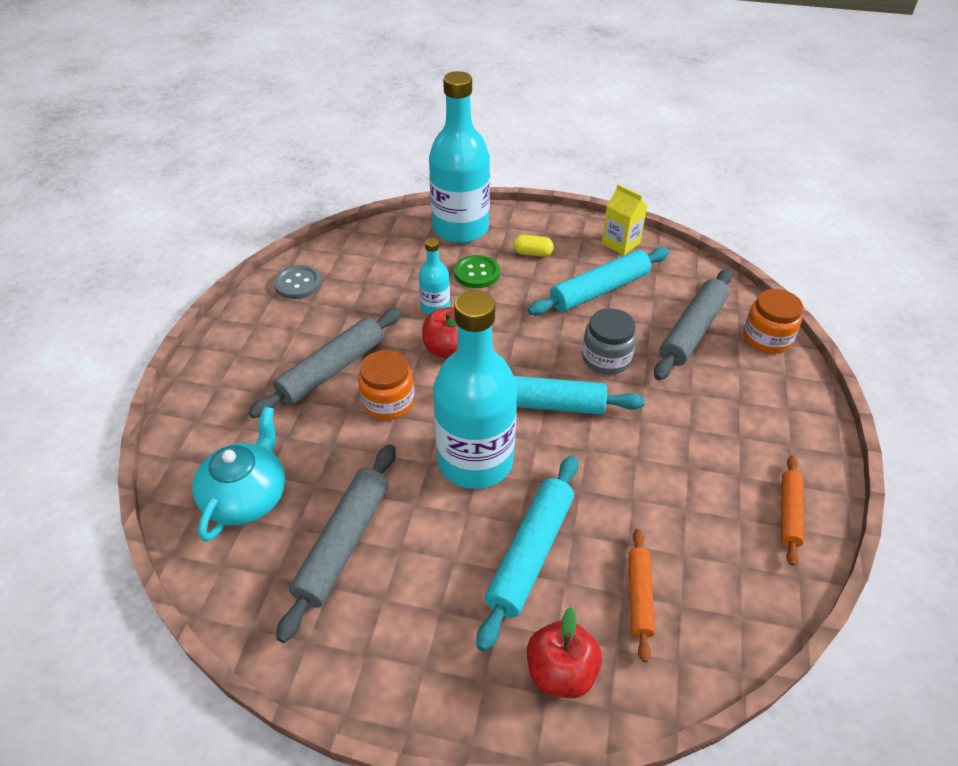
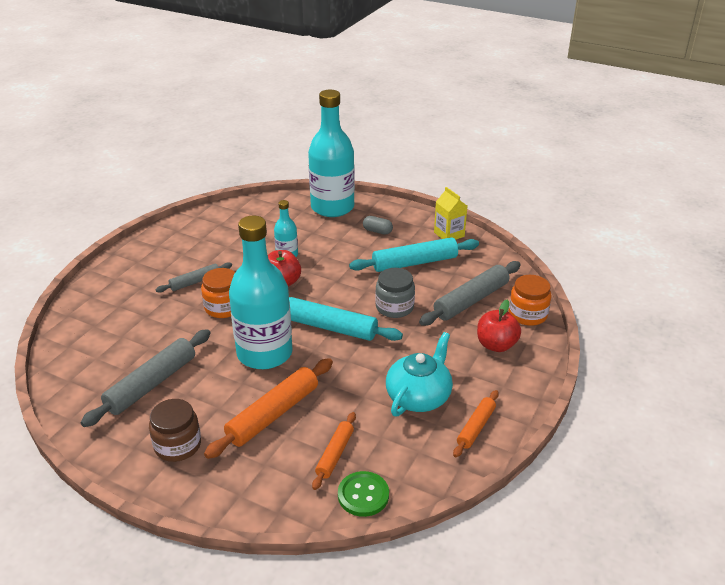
camera: 15 degrees right, 10 degrees down
turquoise teapot [192,406,285,542] -> turquoise teapot moved to [386,332,453,416]
grey rolling pin [249,308,402,418] -> grey rolling pin [155,262,232,293], size x0.58
grey button [274,265,322,299] -> none
green button [454,255,500,288] -> green button moved to [338,471,389,517]
turquoise rolling pin [477,455,578,652] -> orange rolling pin [204,358,333,459]
yellow capsule [513,235,554,257] -> grey capsule [363,216,393,235]
red apple [527,607,602,698] -> red apple moved to [477,300,521,352]
none -> brown jar [149,399,201,462]

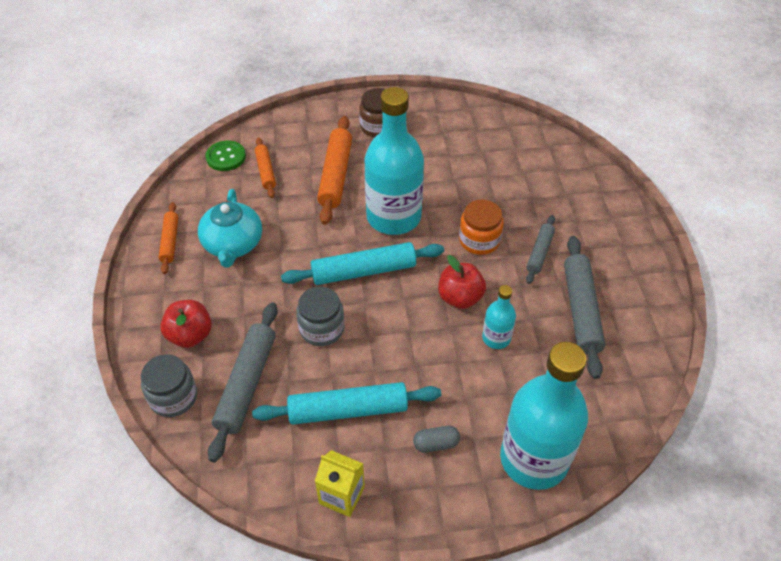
camera: 145 degrees right, 15 degrees up
grey rolling pin [81,329,211,427] -> grey rolling pin moved to [564,236,605,379]
turquoise rolling pin [349,237,479,272] -> turquoise rolling pin turned 45 degrees clockwise [252,382,441,425]
orange jar [509,275,551,326] -> grey jar [141,354,197,417]

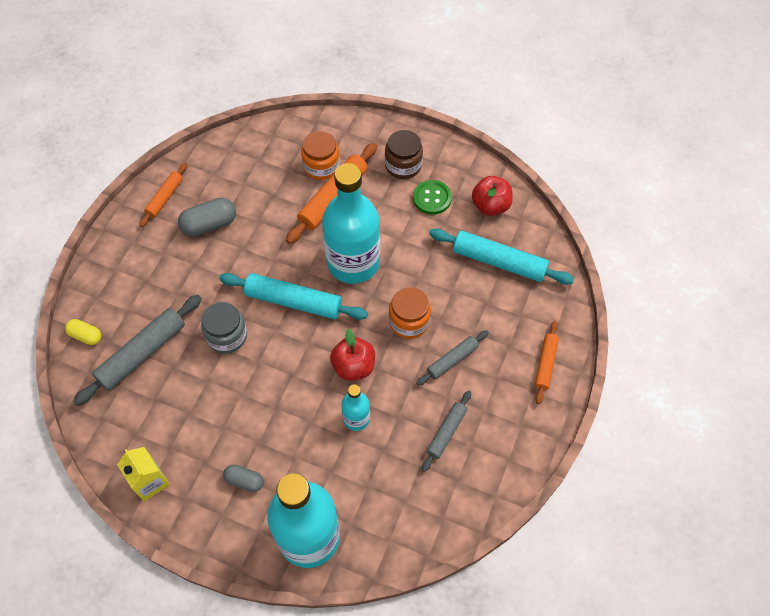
camera: 30 degrees right, 10 degrees up
grey jar [141,354,197,417] -> yellow capsule [65,319,102,345]
red apple [160,300,212,348] -> red apple moved to [472,176,513,216]
turquoise teapot [198,189,262,268] -> grey capsule [178,198,236,237]
green button [206,140,246,171] -> green button moved to [413,180,452,215]
turquoise rolling pin [252,382,441,425] -> turquoise rolling pin moved to [429,228,574,285]
orange rolling pin [255,137,276,198] -> orange rolling pin moved to [535,321,559,404]
grey rolling pin [564,236,605,379] -> grey rolling pin [422,391,471,472], size x0.58
none -> orange jar [301,131,340,180]

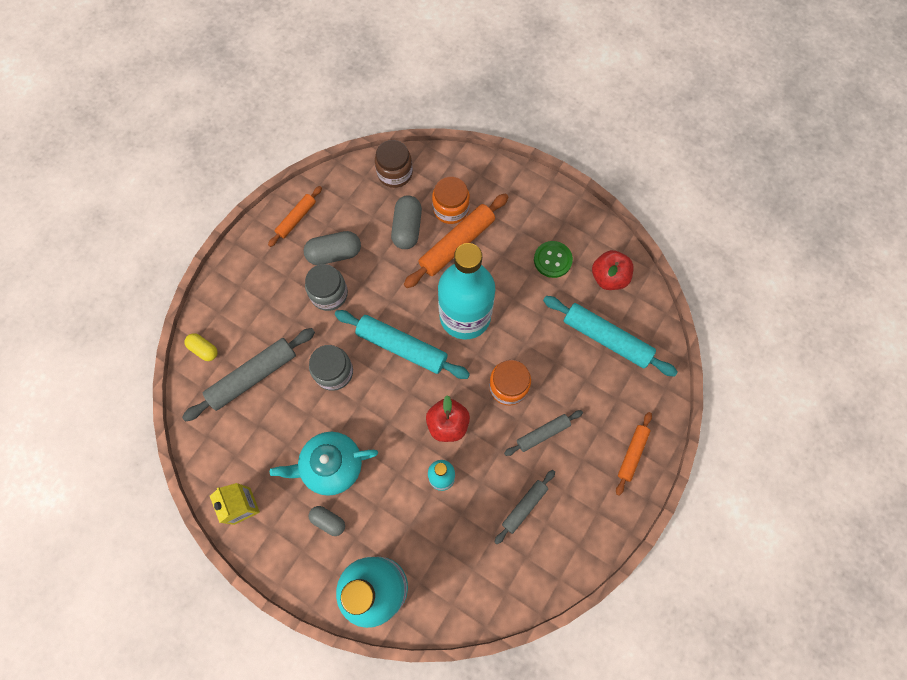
camera: 10 degrees right, 10 degrees up
brown jar [385,130,423,179] -> brown jar moved to [375,140,413,188]
none -> turquoise teapot [270,432,378,496]
none -> grey jar [305,264,348,311]
none -> grey capsule [391,196,422,249]

